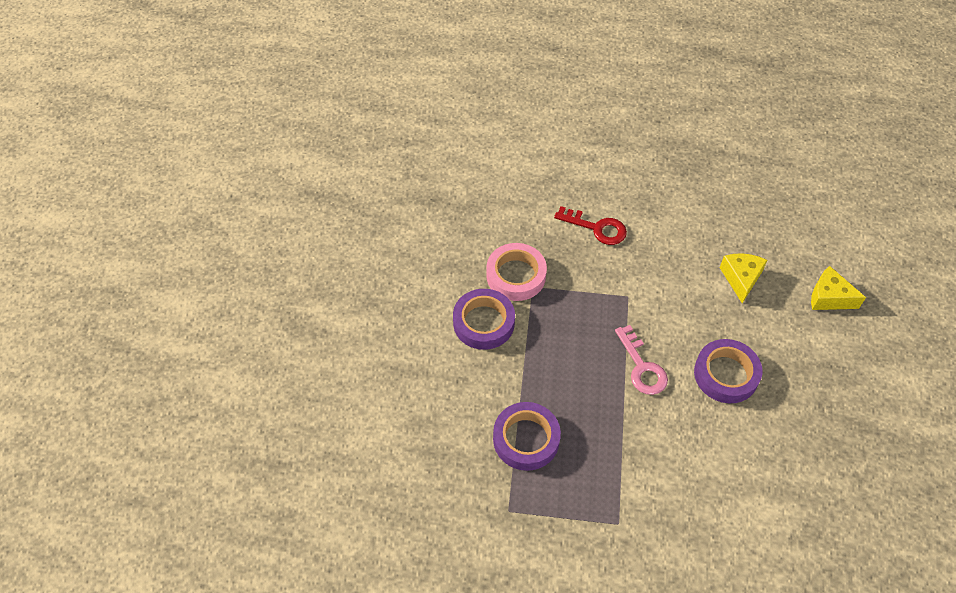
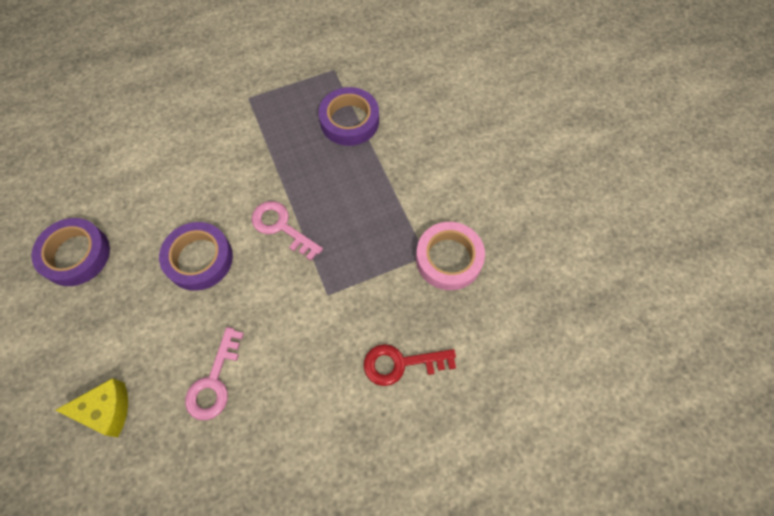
camera: 150 degrees right, 10 degrees up
purple tape [453,289,515,350] -> purple tape moved to [31,218,110,286]
yellow cheese [720,253,767,303] -> pink key [185,327,244,420]

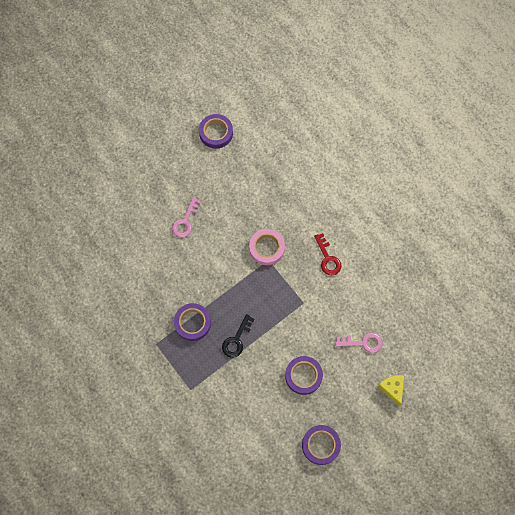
camera: 105 degrees left, 5 degrees up
pink key [251,201,323,261] -> pink key moved to [172,197,201,238]
none -> purple tape [199,114,233,149]
none -> black key [222,314,254,358]

